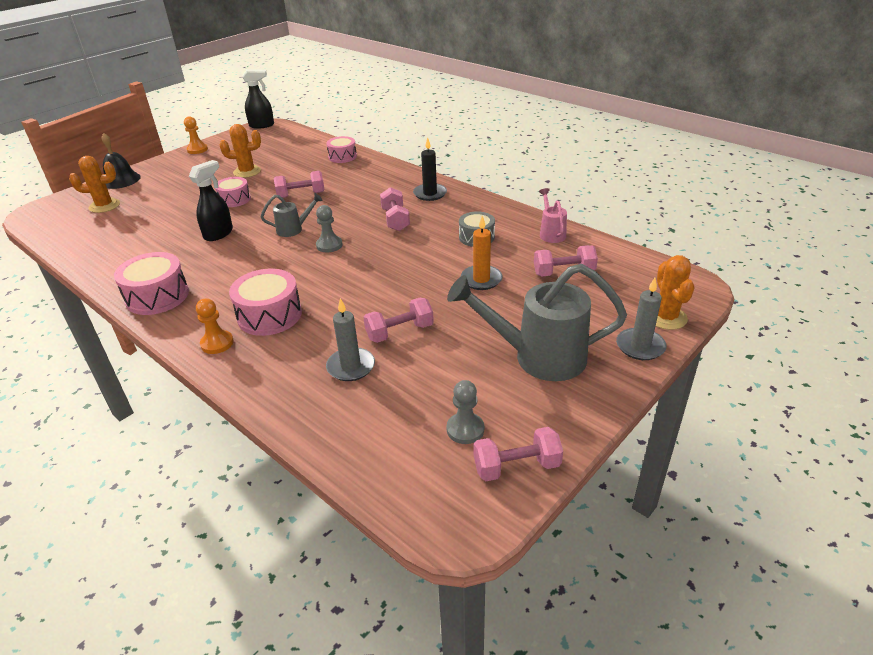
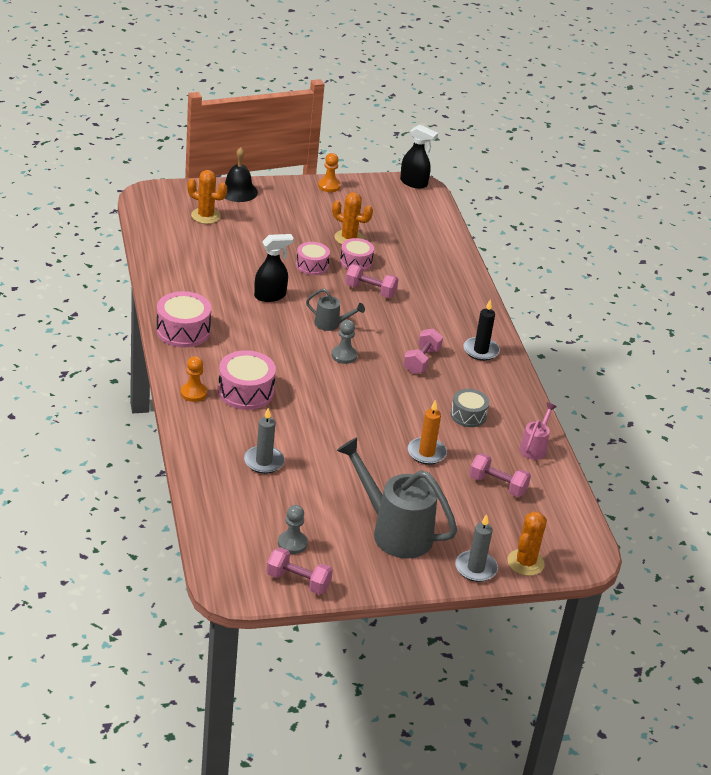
camera: 30 degrees right, 0 degrees up
pink drum [326,136,357,163] -> pink drum moved to [340,238,374,271]
pink dumbbell [363,298,434,343] -> none

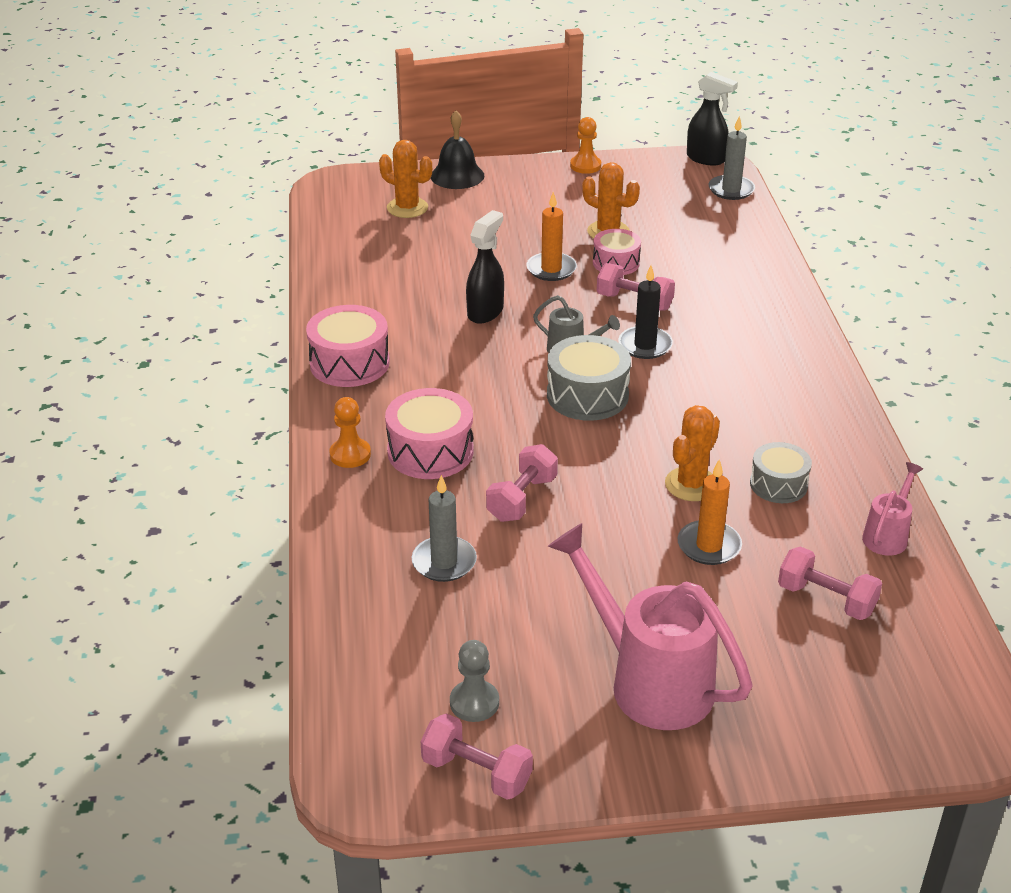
camera: 10 degrees right, 0 degrees up
black spray bottle [254,234,294,302] -> black spray bottle turned 45 degrees counterclockwise [466,210,504,323]
pink drum [296,242,330,275] -> orange candle [526,192,577,281]
grey pawn [332,320,357,364] -> grey drum [547,335,631,421]
grey watering can [336,437,457,558] -> pink watering can [548,523,752,730]
pink dumbbell [403,328,443,374] -> pink dumbbell moved to [486,444,558,522]
grey candle [455,514,498,582] -> grey candle moved to [709,116,755,200]
black candle [463,300,500,361] -> black candle moved to [618,265,673,359]
orange cactus [507,511,547,576] -> orange cactus moved to [665,405,720,501]

